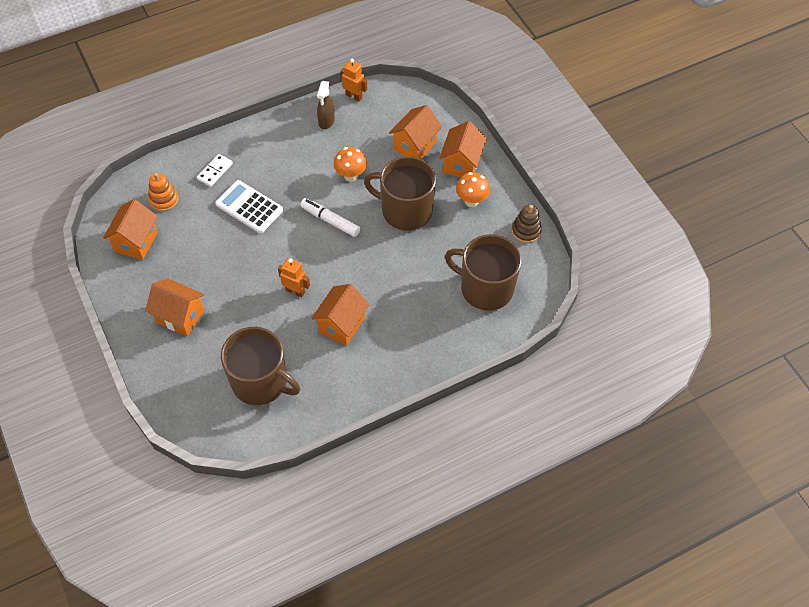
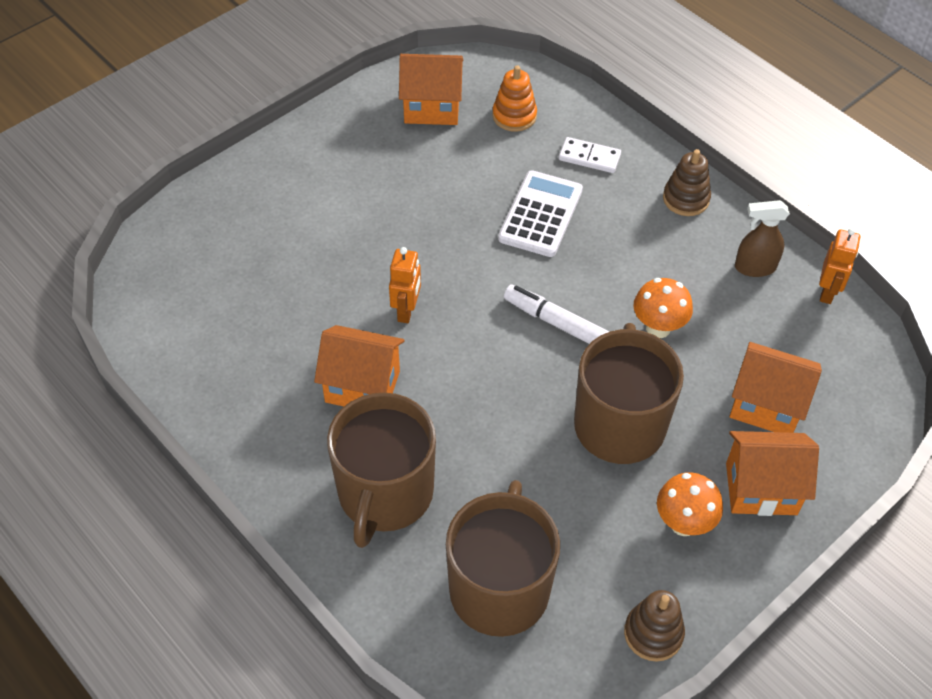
camera: 75 degrees right, 5 degrees down
orange house [145,279,204,336] -> none
brown mug [221,327,300,405] -> brown mug moved to [327,392,436,548]
white marker [300,198,360,237] -> white marker turned 75 degrees counterclockwise [504,284,609,344]
none -> brown stacking toy [663,149,711,216]

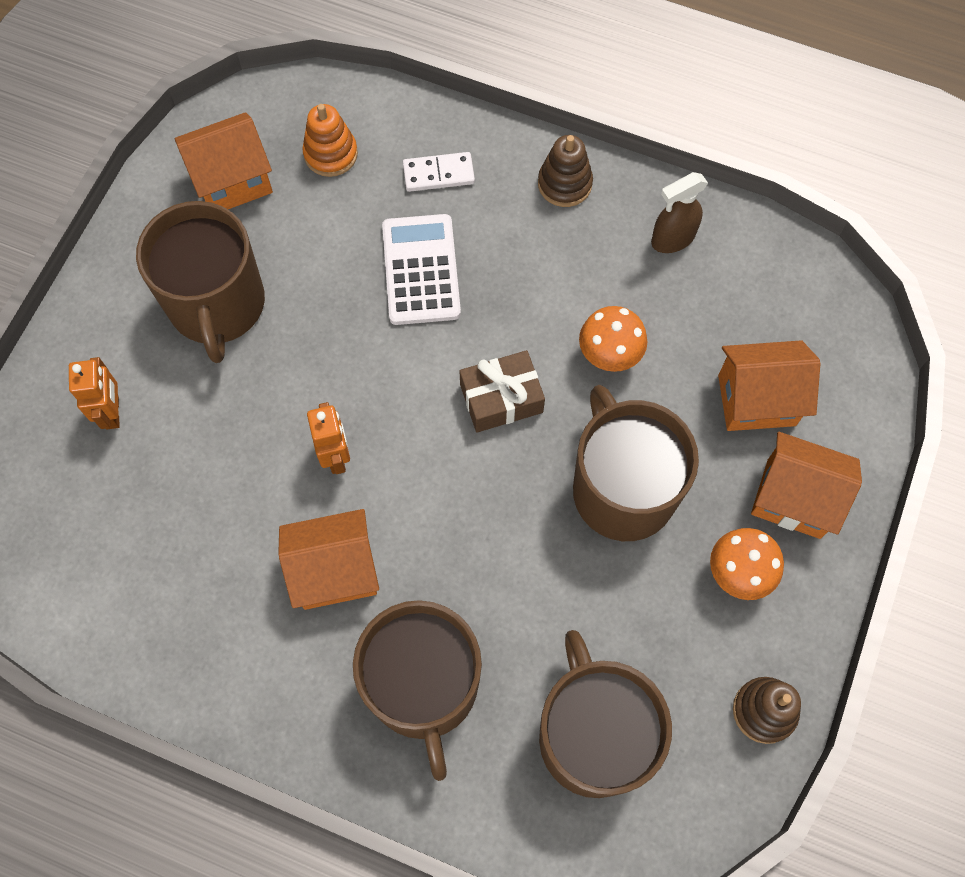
camera: 25 degrees left, 15 degrees up
white marker [504,284,609,344] -> brown gift [459,350,545,432]
orange house [726,431,819,516] -> orange house turned 45 degrees clockwise [751,432,862,539]
orange robot [819,228,860,304] -> orange robot moved to [69,357,120,429]
none -> brown mug [136,201,265,363]

